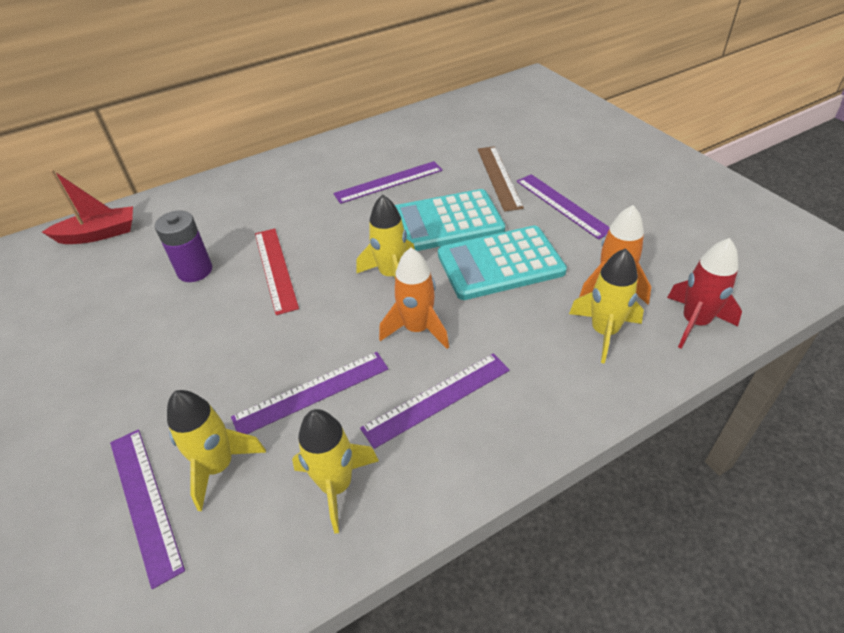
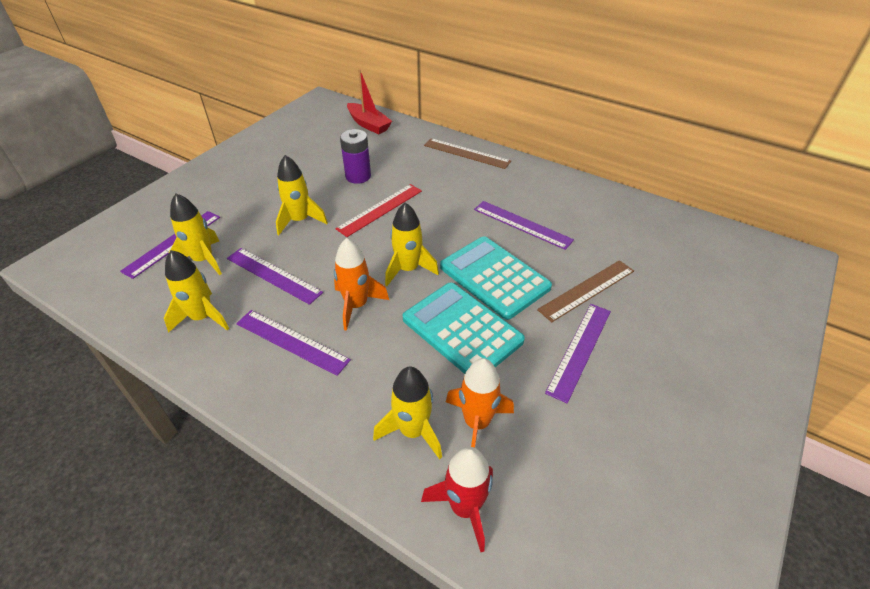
camera: 60 degrees right, 0 degrees up
none -> yellow rocket [276,155,328,235]
none -> brown ruler [424,138,511,169]

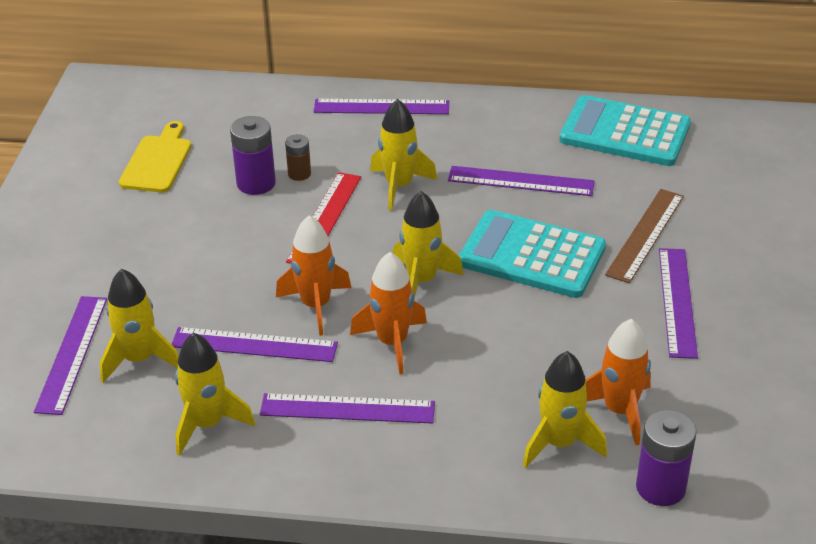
camera: 25 degrees left, 5 degrees down
yellow rocket [276,155,328,235] -> yellow rocket moved to [370,99,437,211]
red boat [347,69,392,134] -> none
turquoise calculator [403,283,525,374] -> turquoise calculator moved to [559,95,691,166]
red rocket [421,447,493,552] -> purple battery [636,410,697,506]
brown ruler [424,138,511,169] -> purple ruler [314,99,449,114]
none -> yellow cutting board [119,121,191,193]
none -> orange rocket [276,216,351,336]
none -> brown battery [285,134,311,181]

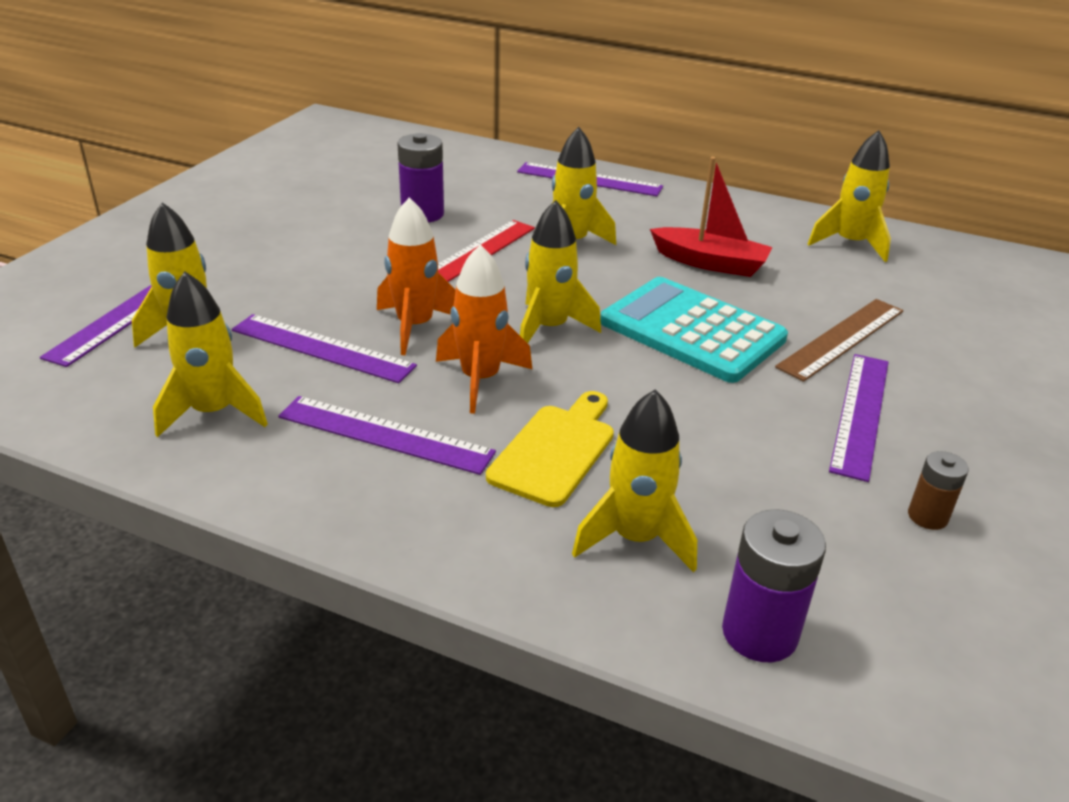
camera: 15 degrees right, 5 degrees down
yellow cutting board [119,121,191,193] -> yellow cutting board moved to [486,391,614,507]
brown battery [285,134,311,181] -> brown battery moved to [908,451,969,530]
purple ruler [448,166,595,196] -> red boat [650,157,773,277]
turquoise calculator [559,95,691,166] -> yellow rocket [808,130,891,262]
orange rocket [586,319,651,445] -> none

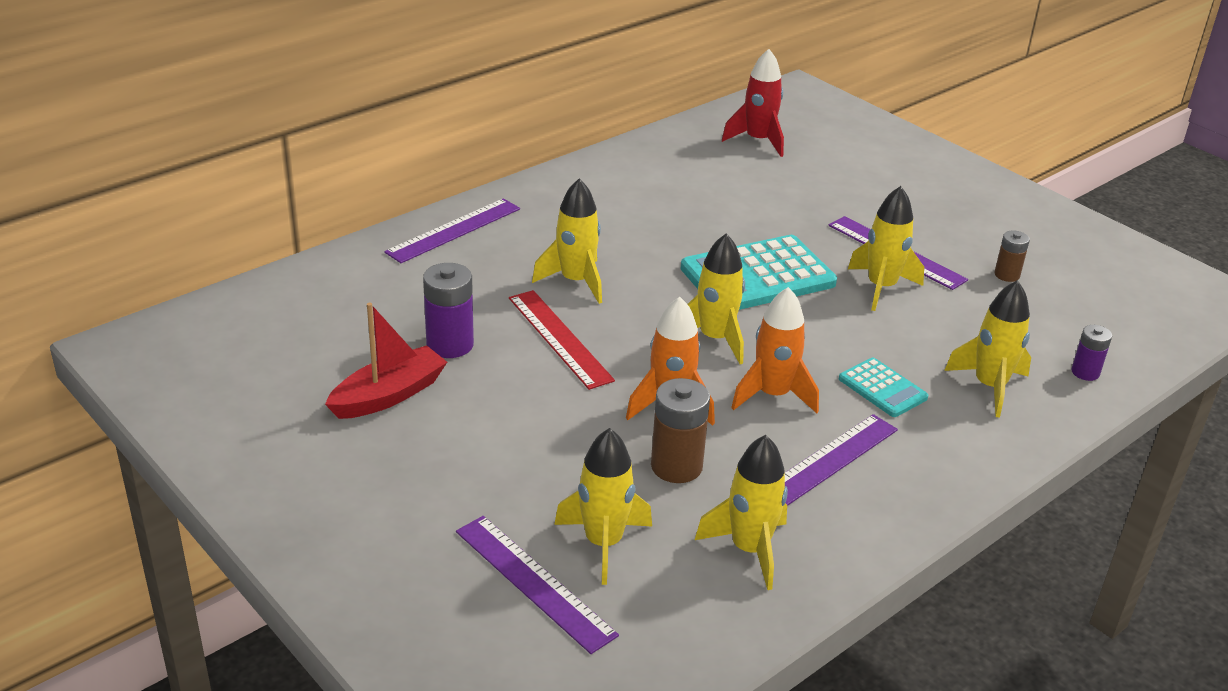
camera: 65 degrees left, 0 degrees up
purple ruler [232,314,417,383] -> brown battery [651,378,710,483]
yellow cutting board [486,391,614,507] -> turquoise calculator [839,358,928,417]
red boat [650,157,773,277] -> red boat moved to [325,303,447,419]
purple battery [722,509,826,662] -> purple battery [1071,325,1112,381], size x0.60
brown ruler [775,299,903,382] -> none
yellow rocket [808,130,891,262] -> yellow rocket moved to [848,186,924,311]
none -> red rocket [722,49,784,157]

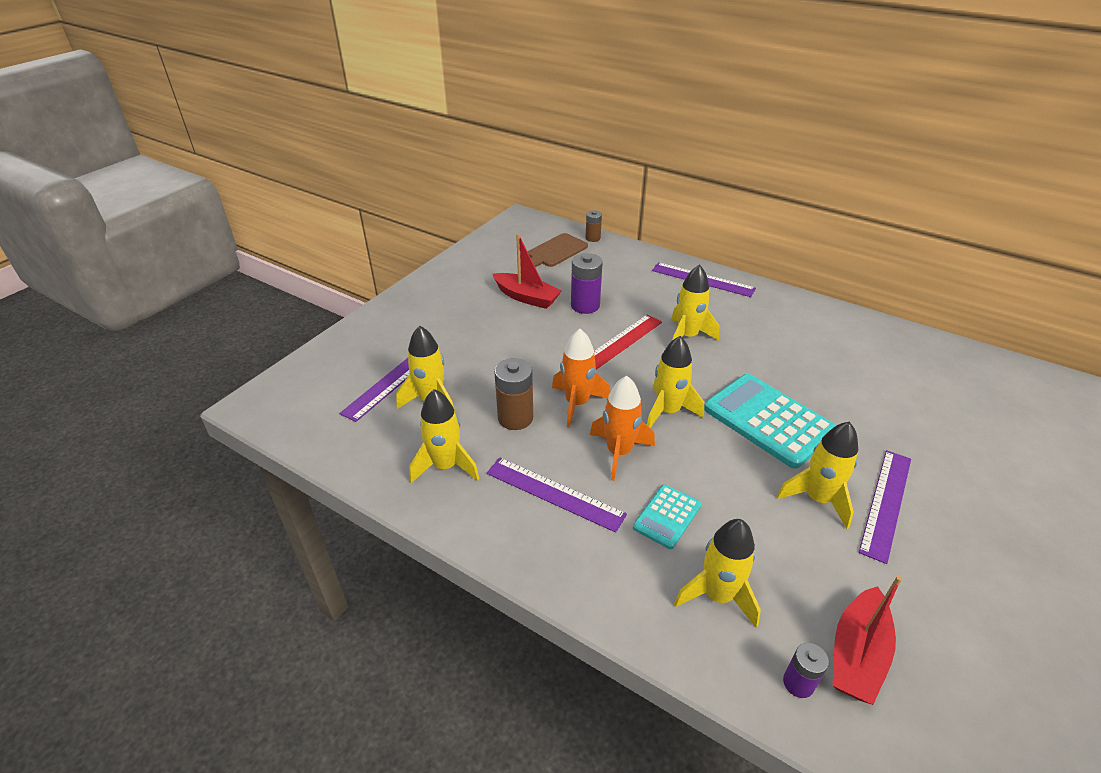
camera: 75 degrees right, 5 degrees up
red rocket [722,49,784,157] -> none
brown battery [995,230,1030,282] -> brown battery moved to [586,210,602,242]
none -> brown cutting board [528,233,588,267]
none -> red boat [832,576,902,705]

